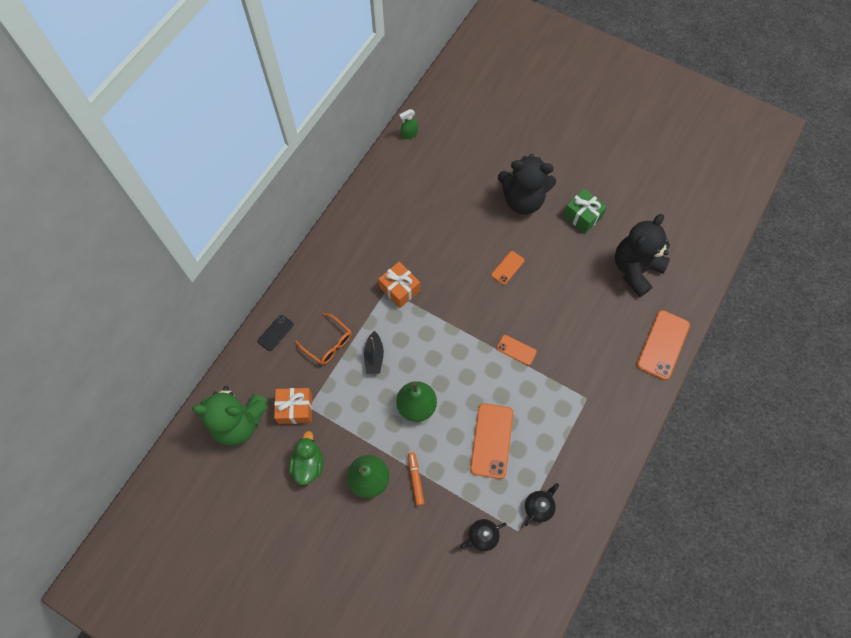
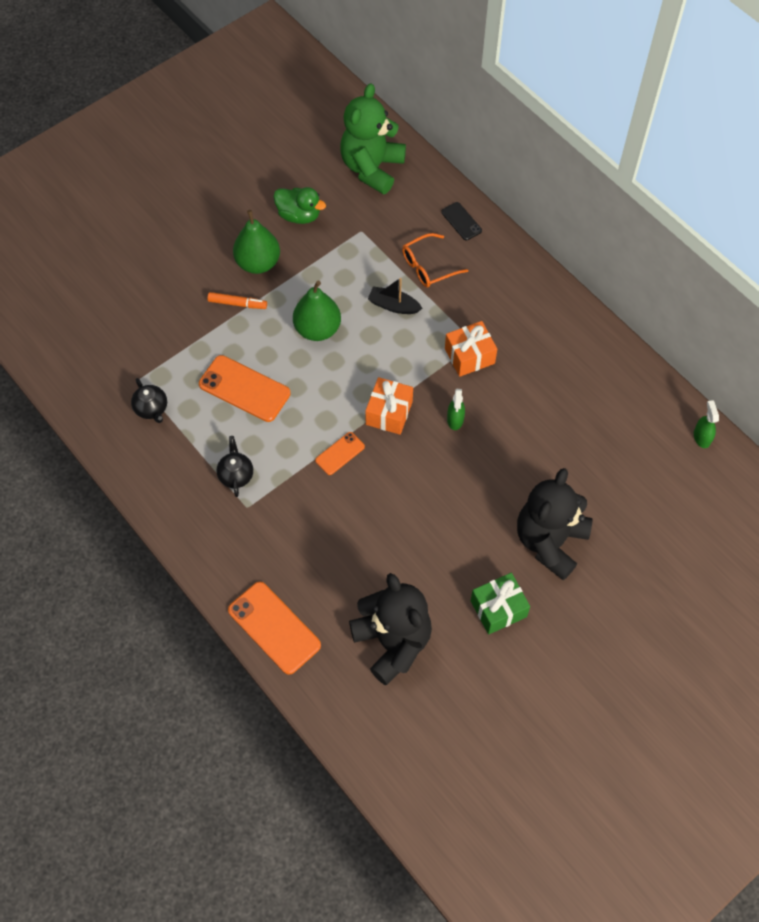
camera: 110 degrees right, 5 degrees down
orange gift [274,388,312,424] -> orange gift moved to [365,377,413,435]
black teapot [460,519,506,551] -> black teapot moved to [216,436,253,497]
orange phone [491,251,525,285] -> none
none -> green spray bottle [447,389,465,430]

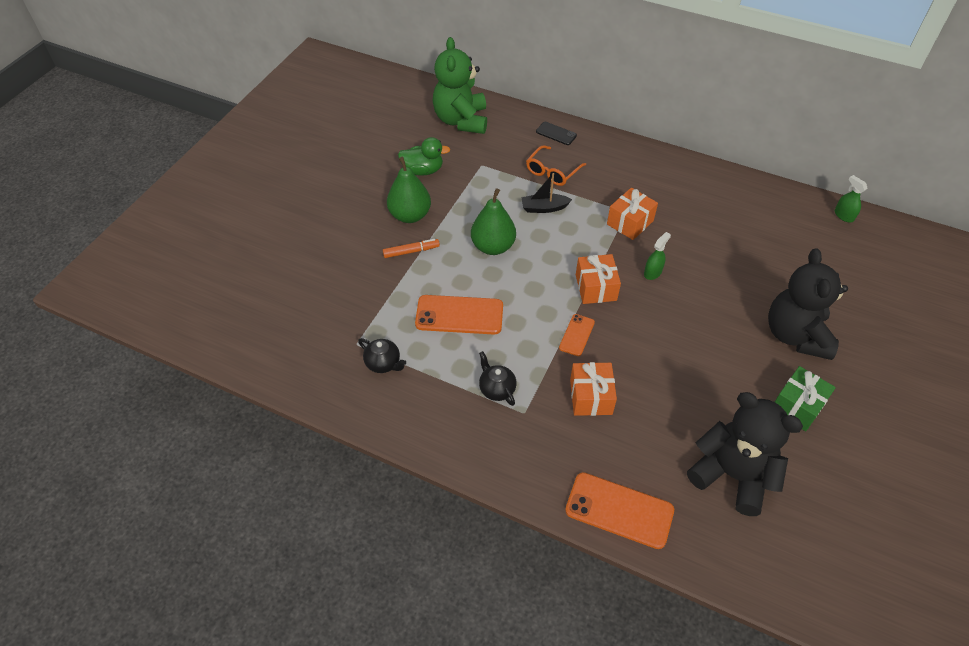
camera: 25 degrees left, 10 degrees down
green spray bottle [447,389,465,430] -> green spray bottle turned 120 degrees counterclockwise [644,232,671,280]
none -> orange gift [570,362,617,416]

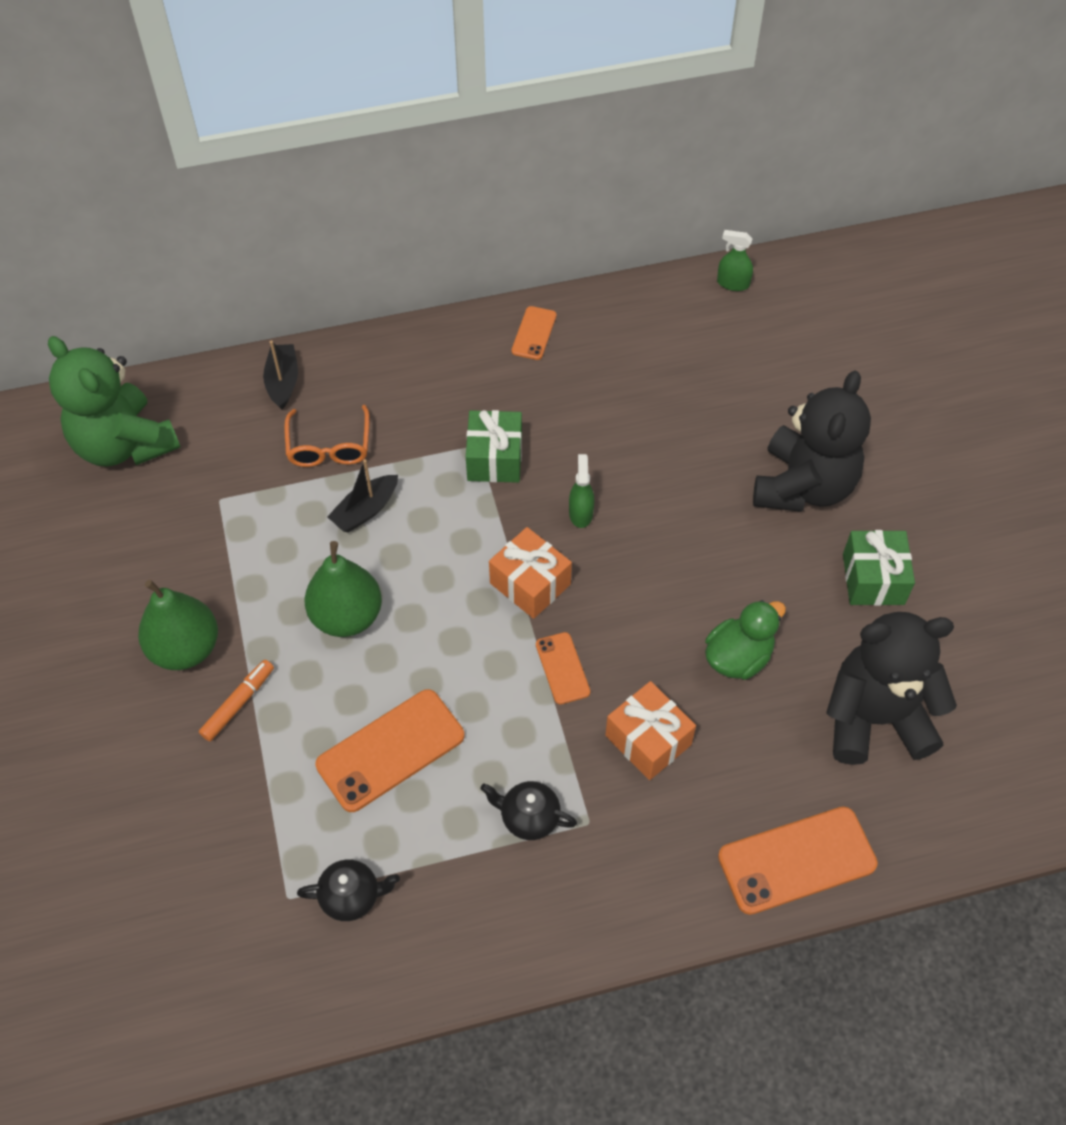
camera: 40 degrees left, 5 degrees up
green duck [398,137,450,176] -> green duck moved to [705,600,786,680]
black phone [536,122,577,145] -> black boat [263,340,298,410]
orange gift [607,188,658,240] -> green gift [466,410,522,483]
black teddy bear [768,248,848,360] -> black teddy bear turned 120 degrees counterclockwise [753,371,871,512]
none -> orange phone [512,306,557,360]

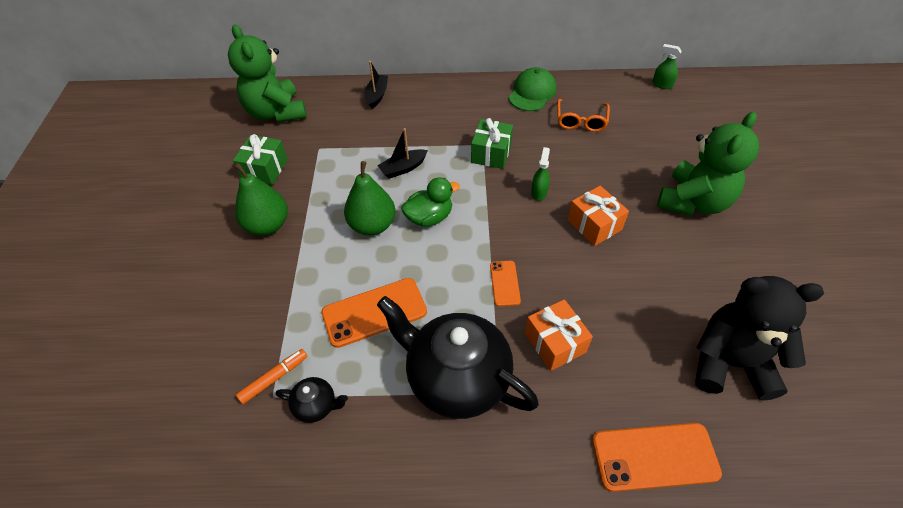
camera: 15 degrees right, 5 degrees down
orange marker [199,660,274,741] -> orange marker moved to [236,349,308,404]
orange glasses [284,405,370,467] -> orange glasses moved to [557,99,610,132]
black teapot [480,781,577,840] -> black teapot [377,296,539,419], size x2.35
orange gift [489,527,572,619] -> orange gift moved to [568,186,629,246]
orange phone [512,306,557,360] -> green cap [508,67,556,111]
green duck [705,600,786,680] -> green duck moved to [401,177,460,227]
black teddy bear [753,371,871,512] -> green teddy bear [657,112,759,216]
green gift [843,530,915,606] -> green gift moved to [233,134,288,185]

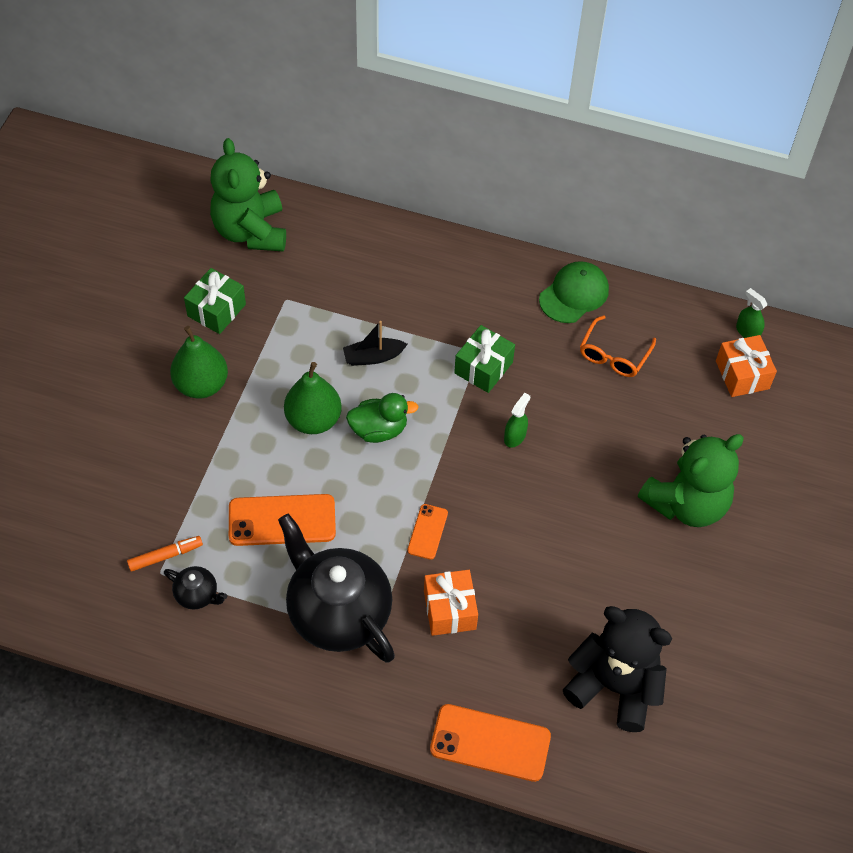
camera: 15 degrees right, 5 degrees up
black boat [365,61,388,109] -> none
orange gift [568,186,629,246] -> orange gift moved to [716,335,777,397]

